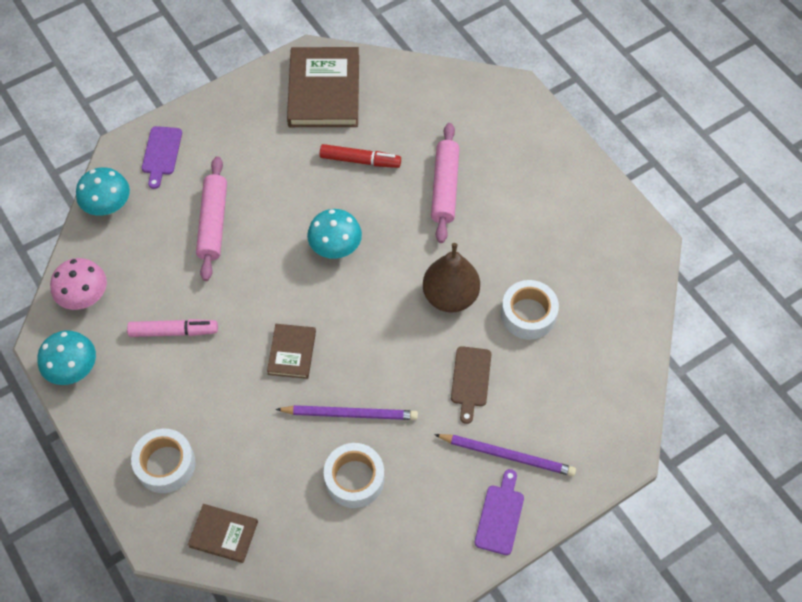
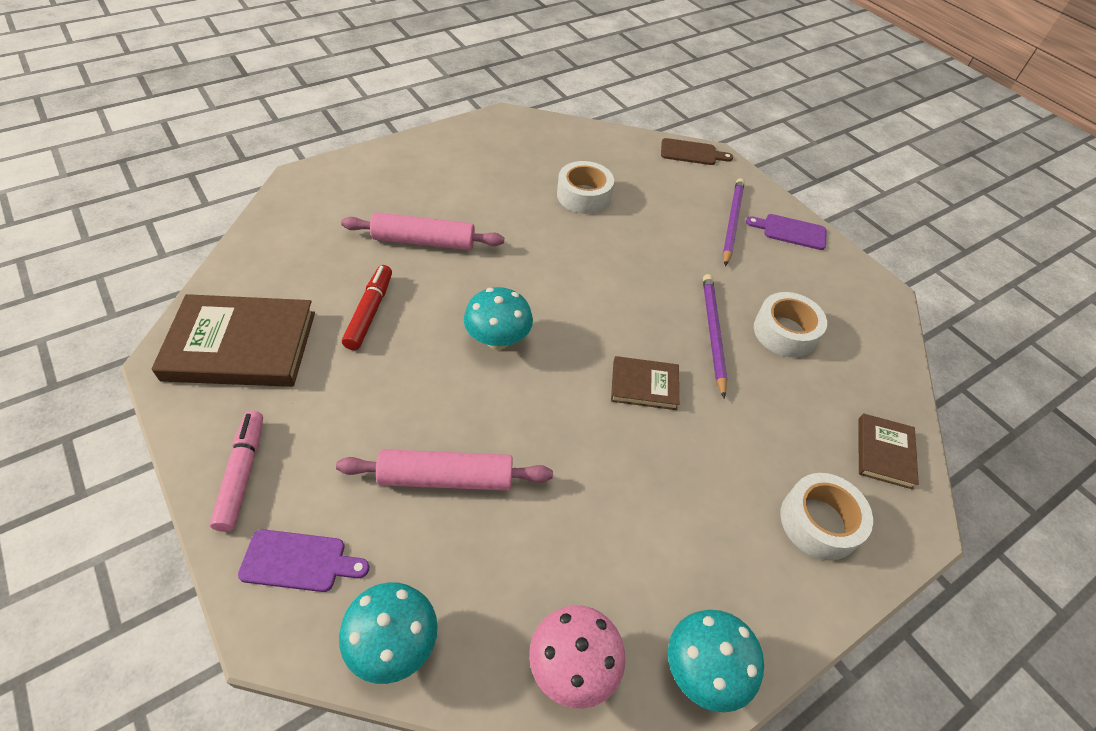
camera: 95 degrees left, 10 degrees down
pink marker [127,319,218,337] -> pink marker moved to [210,410,263,532]
brown pear [423,243,480,313] -> none
brown cutting board [451,346,491,424] -> brown cutting board moved to [661,138,733,165]

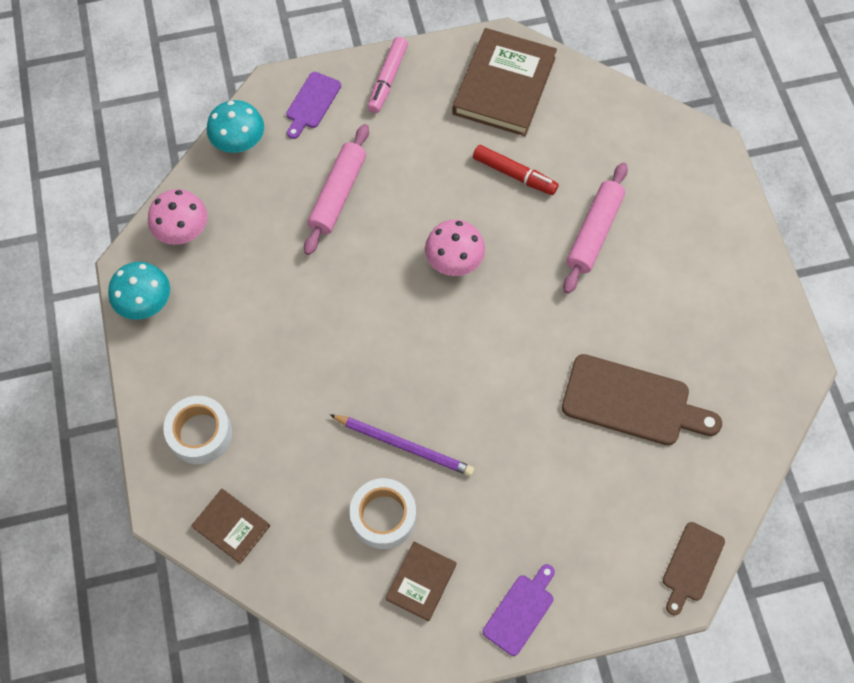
camera: 115 degrees right, 15 degrees up
pink marker [210,410,263,532] -> pink marker turned 90 degrees clockwise [368,37,408,113]
turquoise mushroom [464,287,533,350] -> pink mushroom [425,220,485,276]
white tape [557,161,614,214] -> brown cutting board [562,354,722,445]
brown book [611,356,679,410] -> brown book moved to [386,542,457,621]
purple pencil [723,178,745,266] -> none

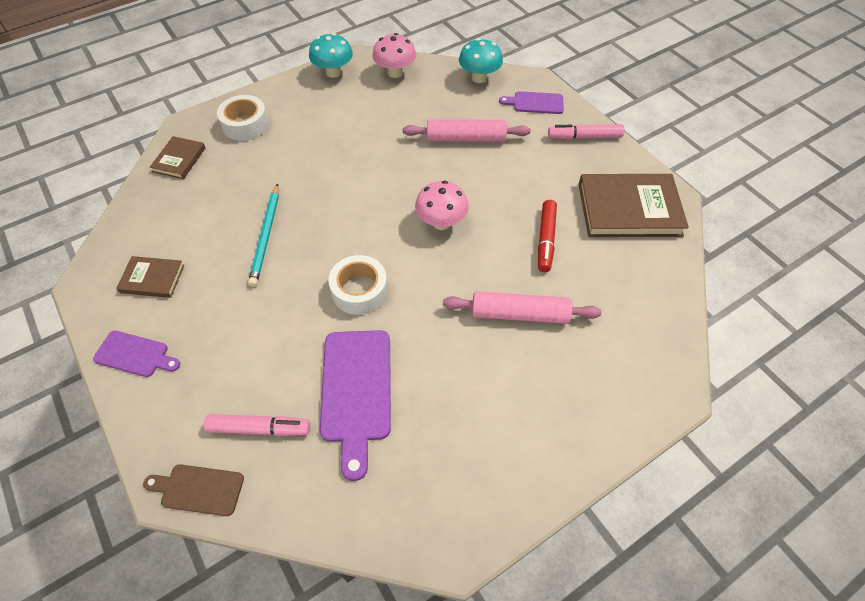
camera: 70 degrees right, 10 degrees down
purple pencil [329,414,474,476] -> turquoise pencil [248,184,279,287]
white tape [350,478,416,549] -> white tape moved to [328,255,388,315]
brown cutting board [562,354,722,445] -> purple cutting board [320,330,391,481]
none -> pink marker [204,414,310,436]

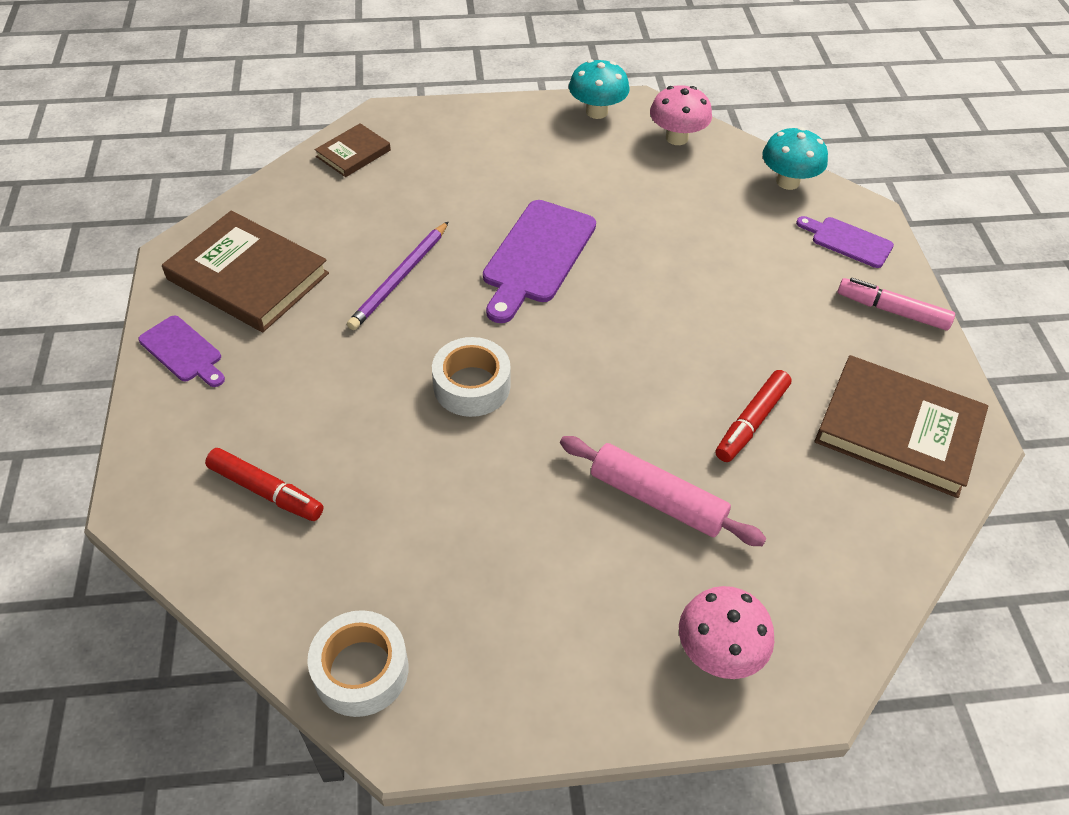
camera: 25 degrees right, 5 degrees down
brown book [116,256,184,298] -> brown book [162,211,329,332], size x1.91
brown cutting board [143,464,244,516] -> none
pink marker [204,414,310,436] -> red marker [205,448,323,521]
white tape [217,95,269,141] -> white tape moved to [307,610,408,717]
turquoise pencil [248,184,279,287] -> purple pencil [347,221,449,330]
purple cutting board [320,330,391,481] -> purple cutting board moved to [483,200,596,323]
pink rolling pin [403,119,531,142] -> none
pink mushroom [415,181,469,230] -> pink mushroom moved to [679,586,774,679]

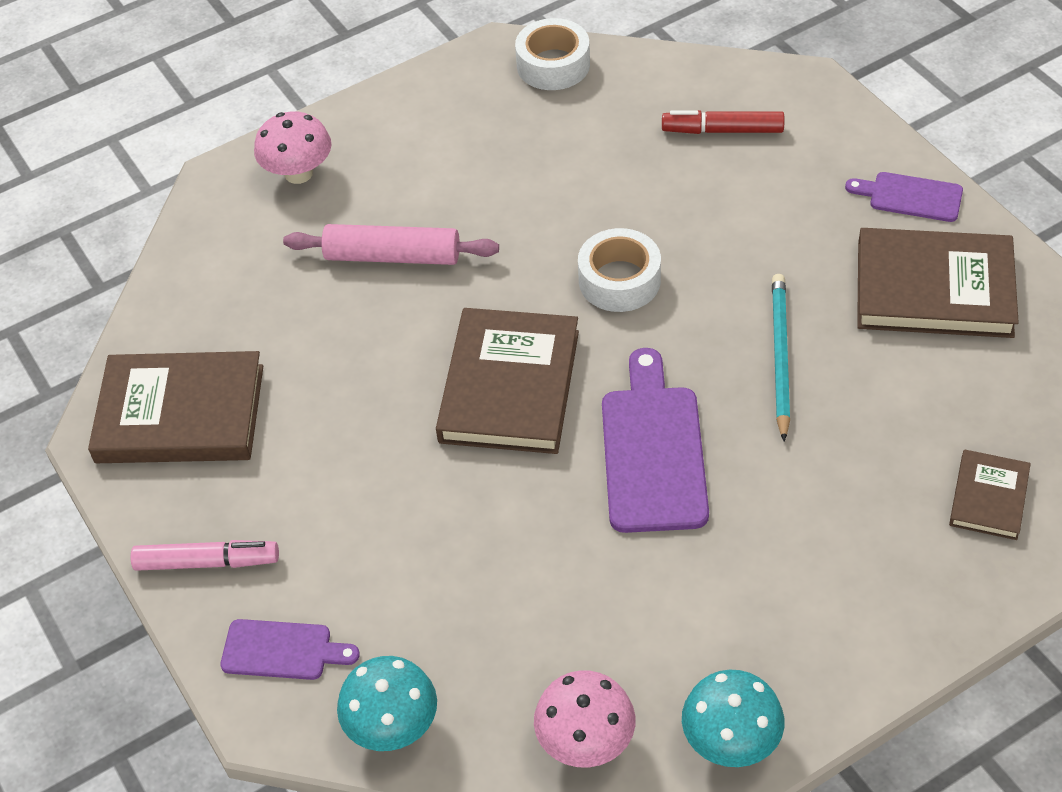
camera: 160 degrees right, 0 degrees up
purple pencil [347,221,449,330] -> turquoise pencil [772,274,790,442]
red marker [715,370,792,462] -> none
none -> brown book [436,308,579,454]

